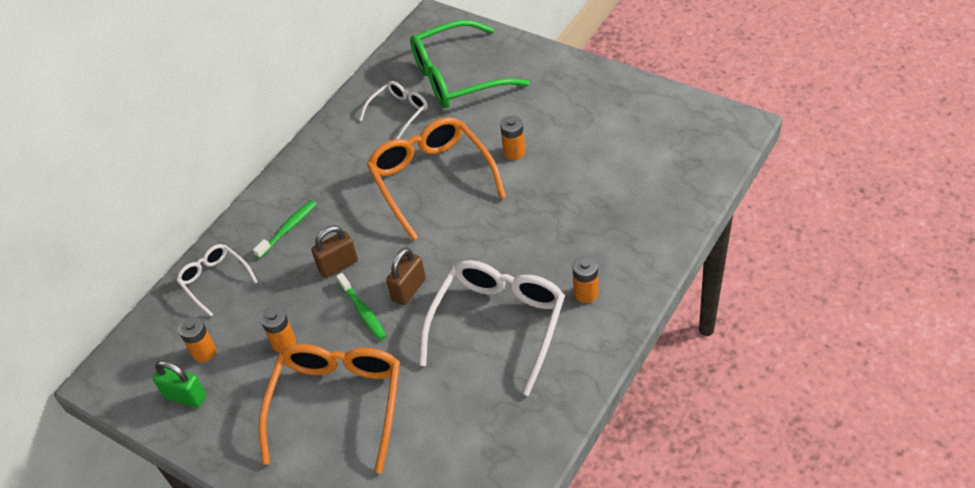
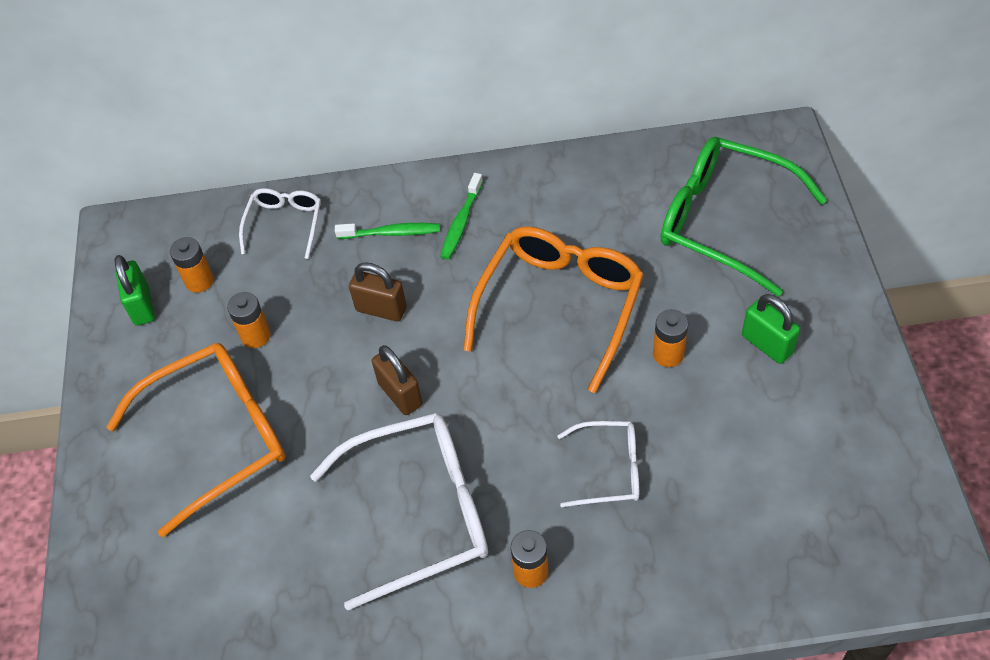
camera: 50 degrees right, 5 degrees up
green toothbrush [336,273,386,340] -> green toothbrush moved to [440,173,483,260]
white glasses [359,81,428,139] -> white glasses moved to [557,421,639,507]
brown padlock [386,248,426,305] -> brown padlock turned 60 degrees clockwise [372,345,422,415]
none -> green padlock [742,294,800,364]

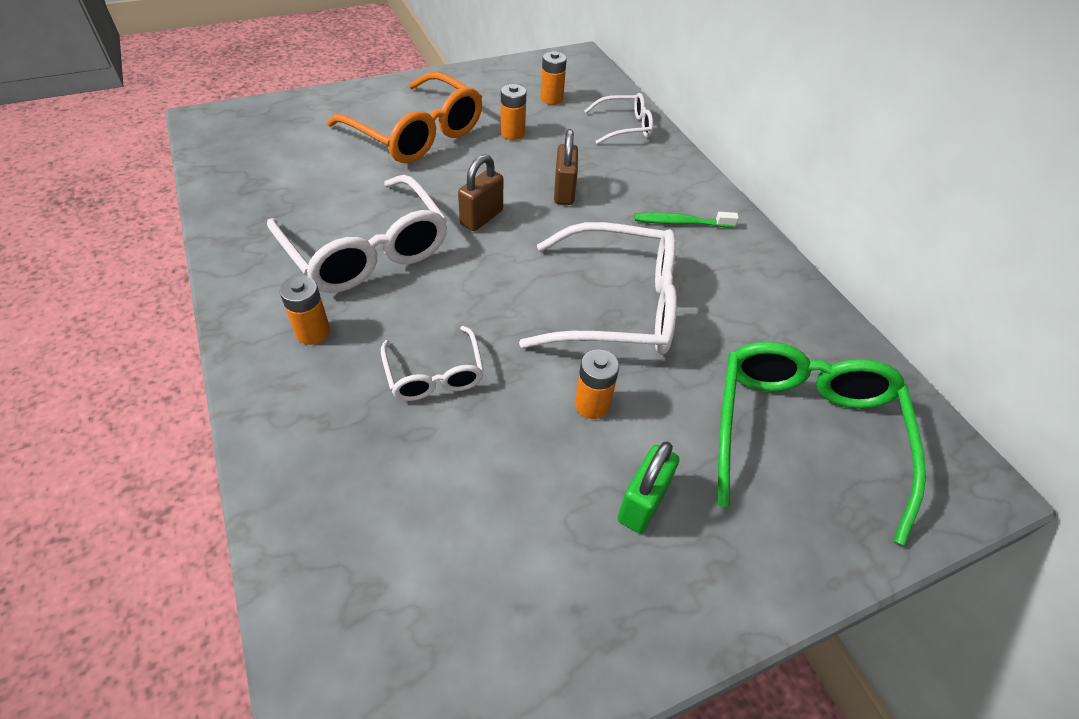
camera: 65 degrees right, 5 degrees down
green padlock [115,255,155,326] -> none
green toothbrush [335,223,440,239] -> none
orange glasses [463,227,644,393] -> white glasses [519,222,677,355]

